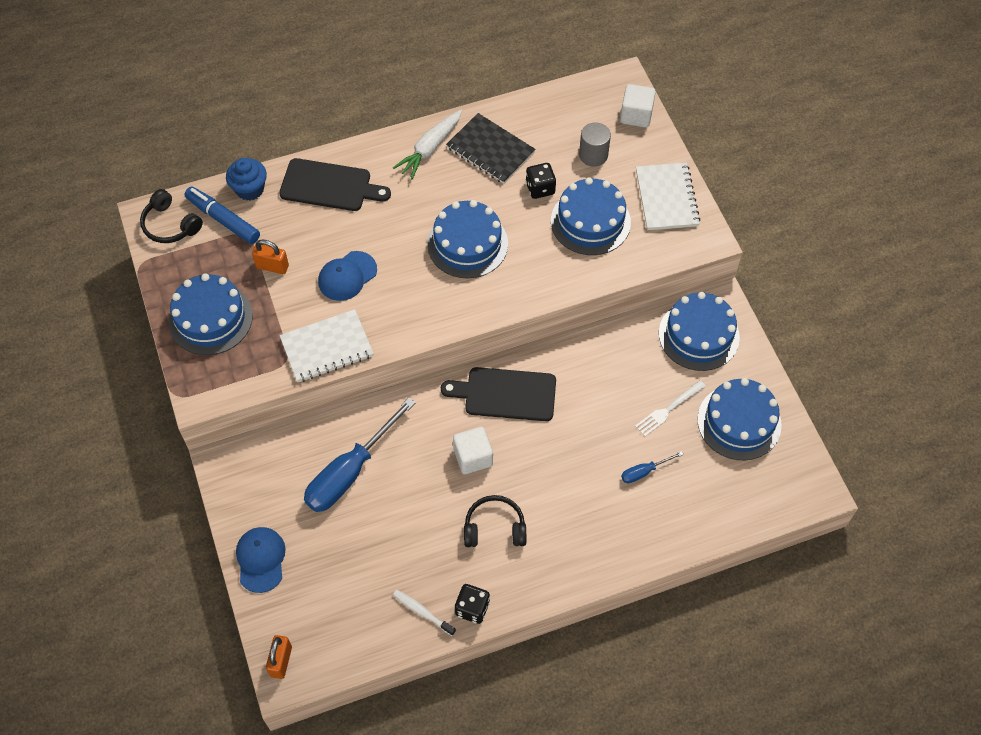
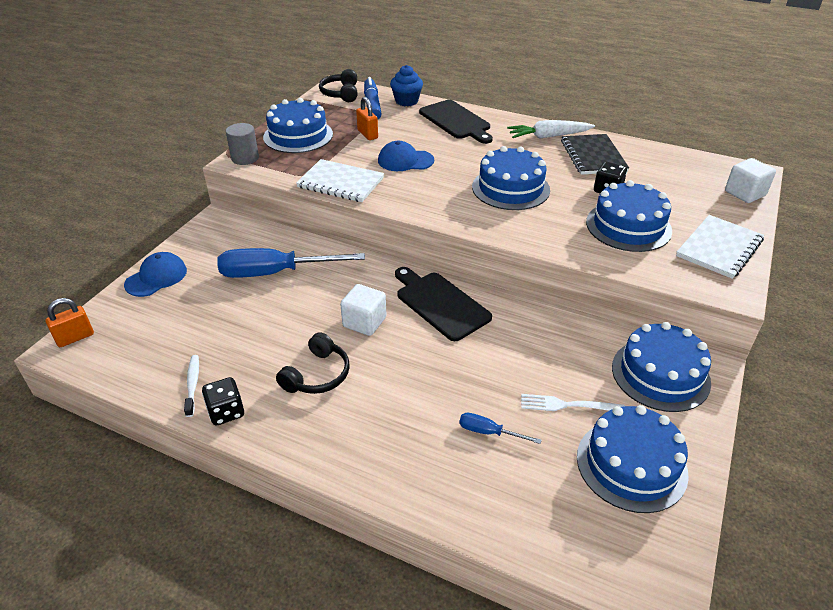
camera: 45 degrees right, 20 degrees down
black headphones [464,495,526,547] -> black headphones turned 75 degrees clockwise [276,332,350,394]
grey cylinder [579,122,611,167] -> grey cylinder moved to [226,123,259,165]

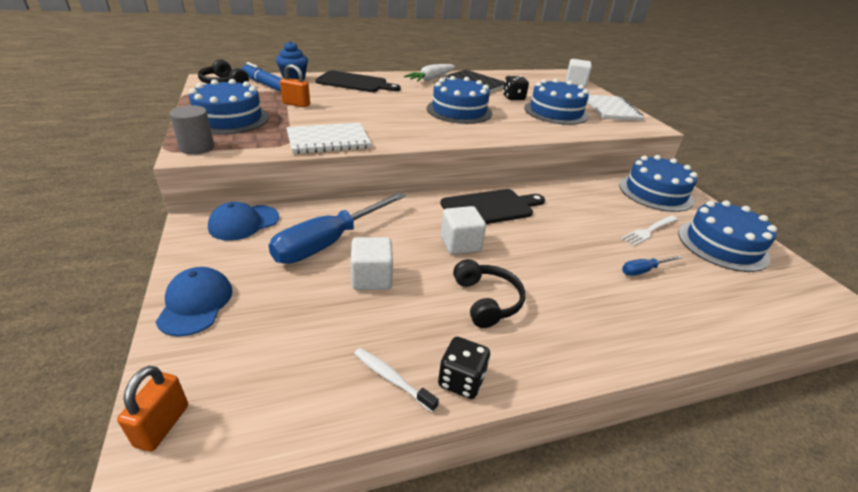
camera: 45 degrees left, 5 degrees down
blue cap [378,141,434,171] -> blue cap moved to [208,202,279,241]
black cutting board [395,267,492,341] -> black cutting board turned 150 degrees clockwise [440,189,545,224]
none -> white cube [351,237,393,290]

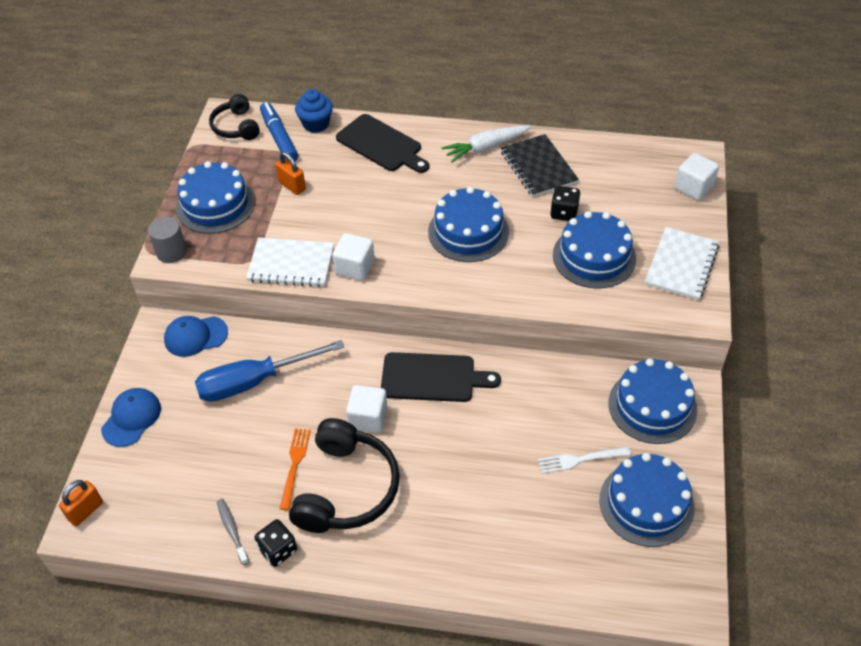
camera: 30 degrees right, 15 degrees up
white cube [351,237,393,290] -> white cube moved to [333,233,375,281]
white toothbrush [354,348,439,413] -> grey toothbrush [217,499,249,565]
black headphones [453,259,525,328] -> black headphones [289,418,400,533], size x1.70
blue screwdriver [622,255,682,276] -> none
none -> orange fork [279,428,311,510]

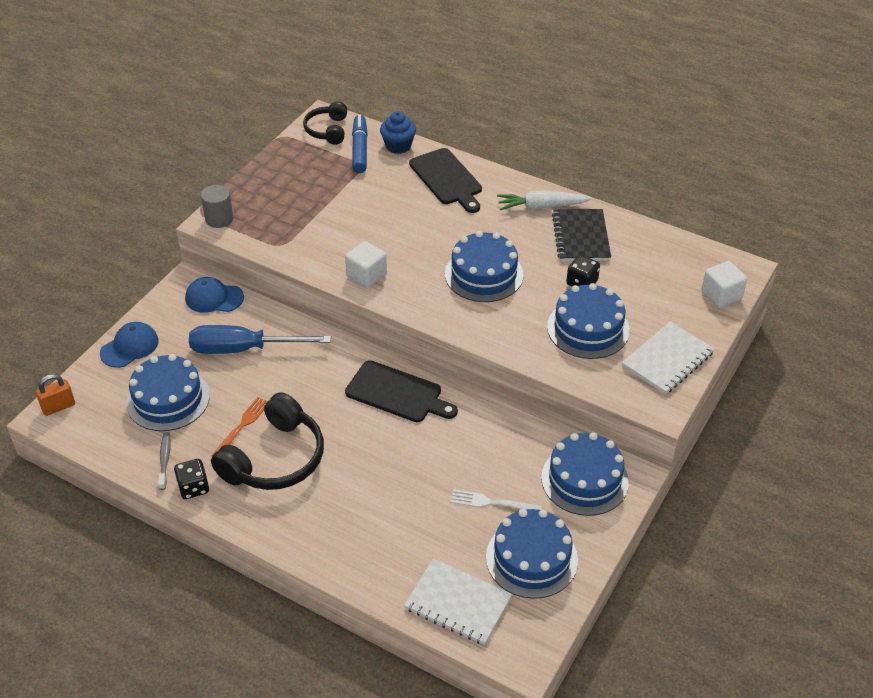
camera: 20 degrees right, 5 degrees down
blue cake [176,161,255,234] -> blue cake moved to [126,354,210,431]
white notebook [246,238,334,287] -> white notebook moved to [404,559,512,645]
orange padlock [275,152,306,195] -> none
white cube [346,385,387,433] -> none

